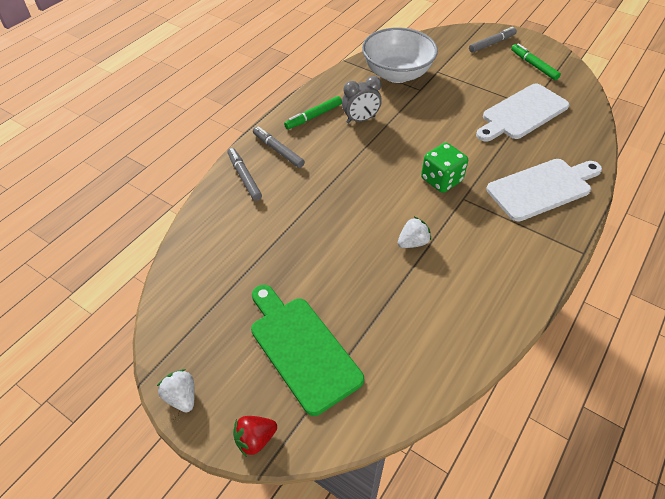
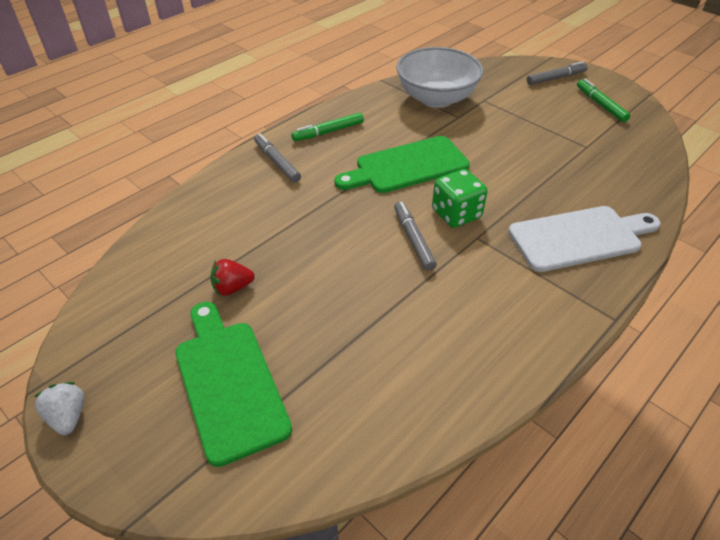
camera: 10 degrees right, 5 degrees down
grey marker [227,148,262,201] -> grey marker moved to [394,201,437,271]
red strawberry [233,416,277,457] -> red strawberry moved to [210,259,255,296]
grey clock [342,76,382,123] -> none
white strawberry [398,217,431,248] -> none
white cutting board [476,84,569,142] -> none
none -> green cutting board [334,136,470,193]

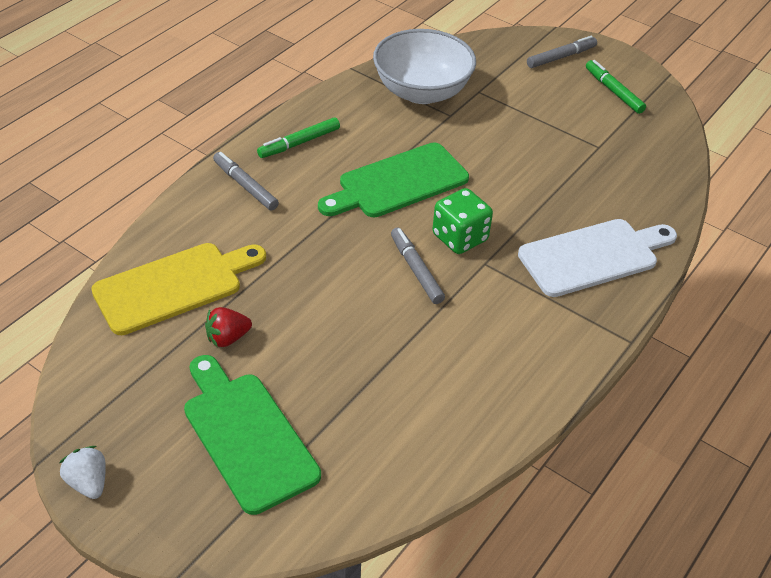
camera: 10 degrees left, 0 degrees up
none -> yellow cutting board [91,243,266,335]

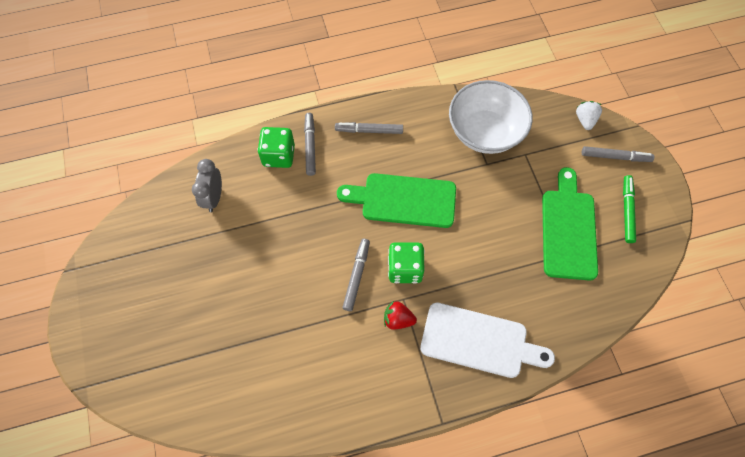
camera: 40 degrees right, 20 degrees up
white strawberry [59,446,106,499] -> white strawberry moved to [576,101,602,130]
yellow cutting board [91,243,266,335] -> grey clock [192,159,222,212]
green cutting board [184,355,321,515] -> green cutting board moved to [542,167,598,281]
red strawberry [205,307,252,347] -> red strawberry moved to [384,301,417,330]
green marker [257,117,340,158] -> grey marker [335,122,403,134]
none -> green dice [258,127,295,168]

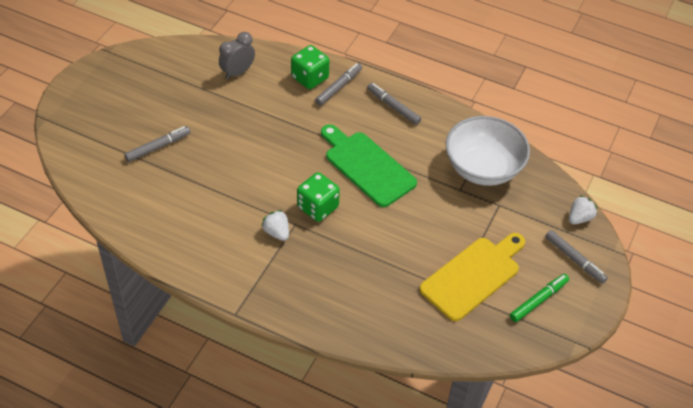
camera: 40 degrees right, 15 degrees down
grey marker [342,239,370,311] -> grey marker moved to [124,126,191,162]
red strawberry [384,301,417,330] -> white strawberry [261,210,289,241]
white cutting board [420,303,555,378] -> none
green cutting board [542,167,598,281] -> yellow cutting board [419,233,525,321]

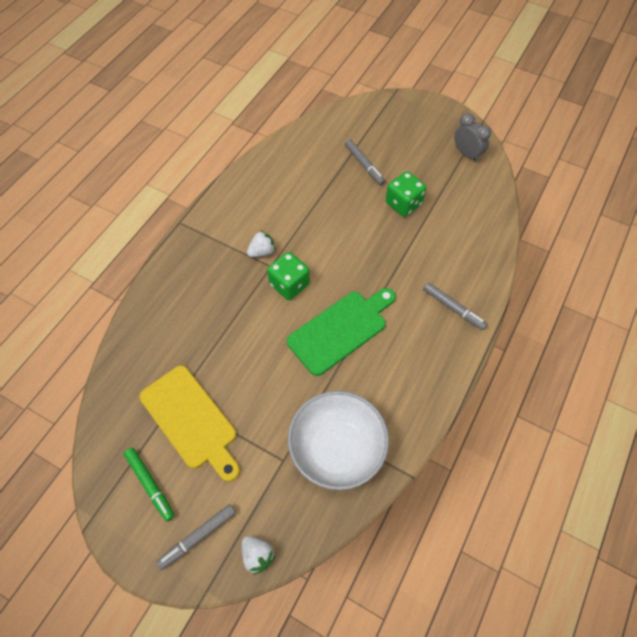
camera: 95 degrees right, 10 degrees up
grey clock [219,32,255,80] -> grey clock moved to [454,113,491,162]
green dice [291,45,329,89] -> green dice moved to [386,171,426,217]
grey marker [367,83,421,125] -> none

